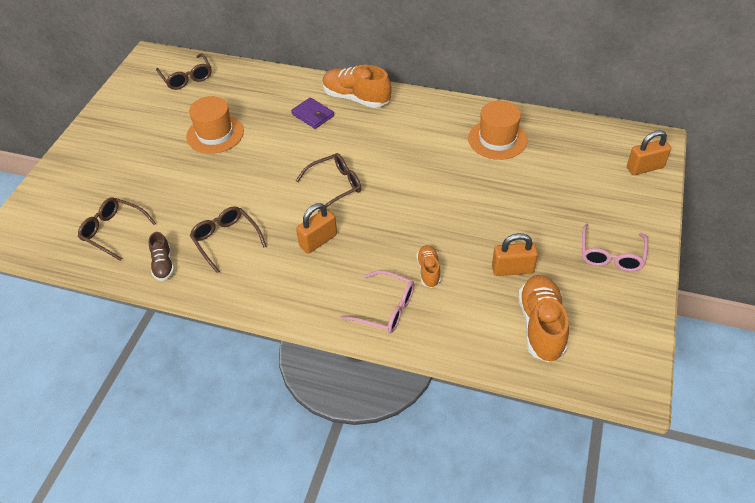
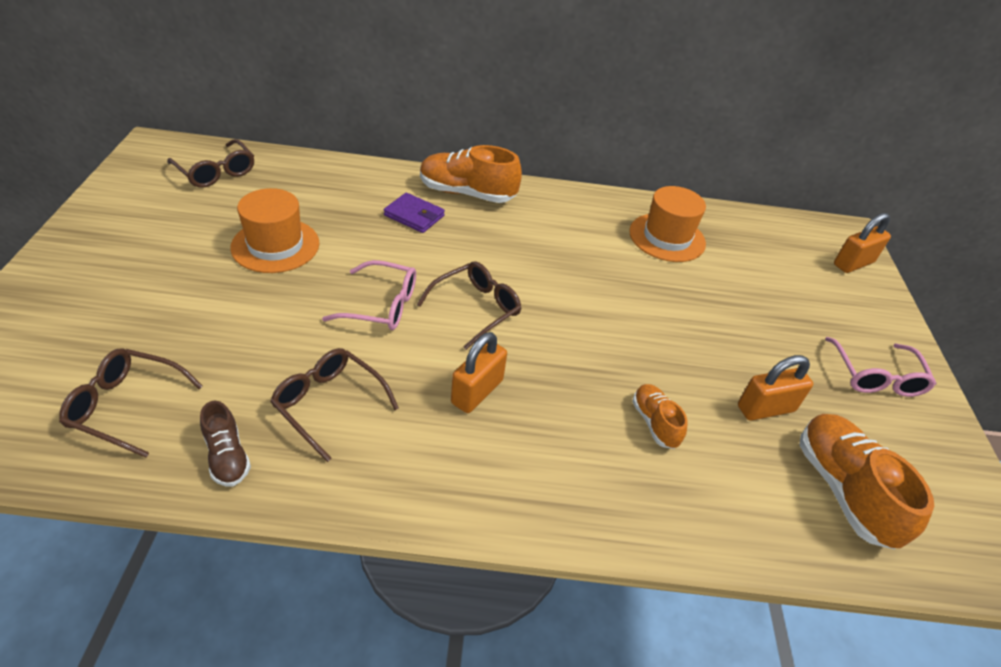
camera: 20 degrees left, 5 degrees down
pink glasses [340,271,415,333] -> pink glasses moved to [322,260,416,330]

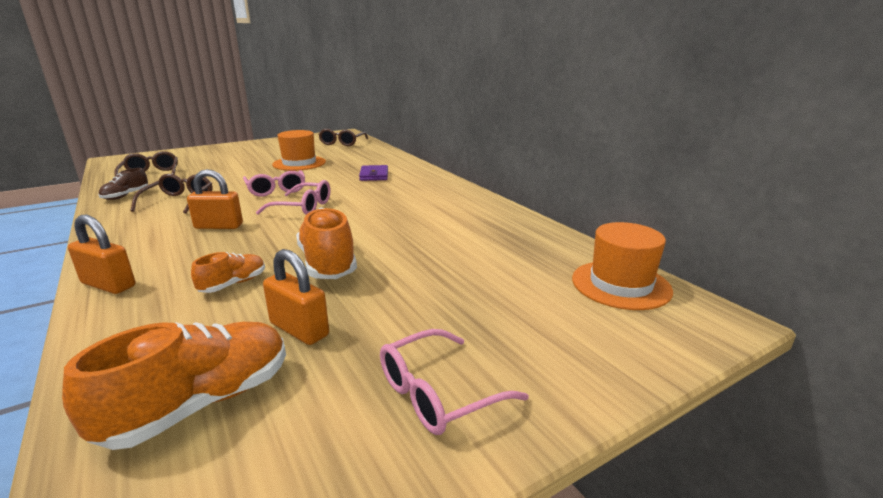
camera: 60 degrees right, 20 degrees down
brown glasses [417,261,521,350] -> pink glasses [256,180,331,215]
orange shoe [420,145,522,203] -> orange shoe moved to [296,208,357,279]
orange hat [629,186,706,262] -> orange hat moved to [572,222,673,310]
orange padlock [834,213,891,273] -> orange padlock moved to [68,215,135,294]

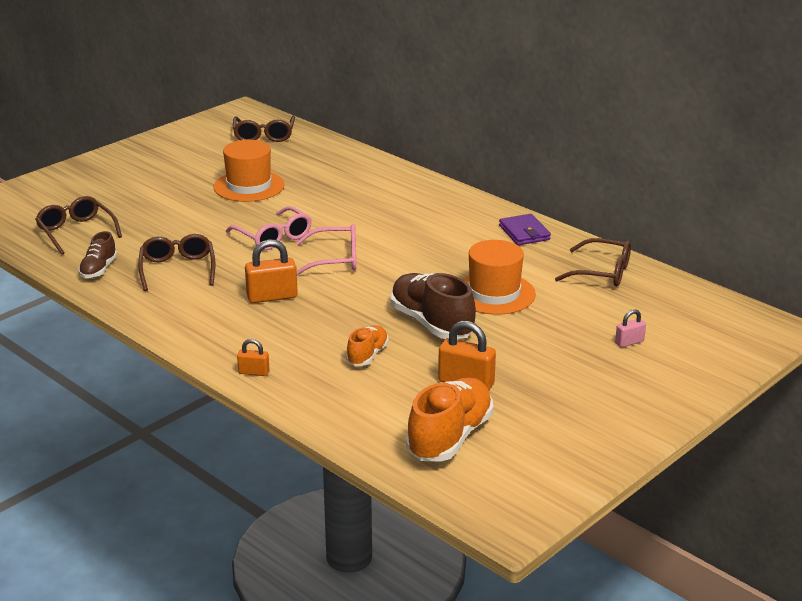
camera: 15 degrees left, 5 degrees up
orange padlock [68,215,135,294] -> orange padlock [237,339,269,376], size x0.56
orange shoe [296,208,357,279] -> brown shoe [391,273,476,339]
purple wallet [359,165,388,181] -> purple wallet moved to [499,214,551,245]
pink glasses [380,329,529,435] -> none
orange hat [572,222,673,310] -> orange hat moved to [462,240,536,315]
none -> brown glasses [555,238,631,287]
none -> pink padlock [615,309,646,348]

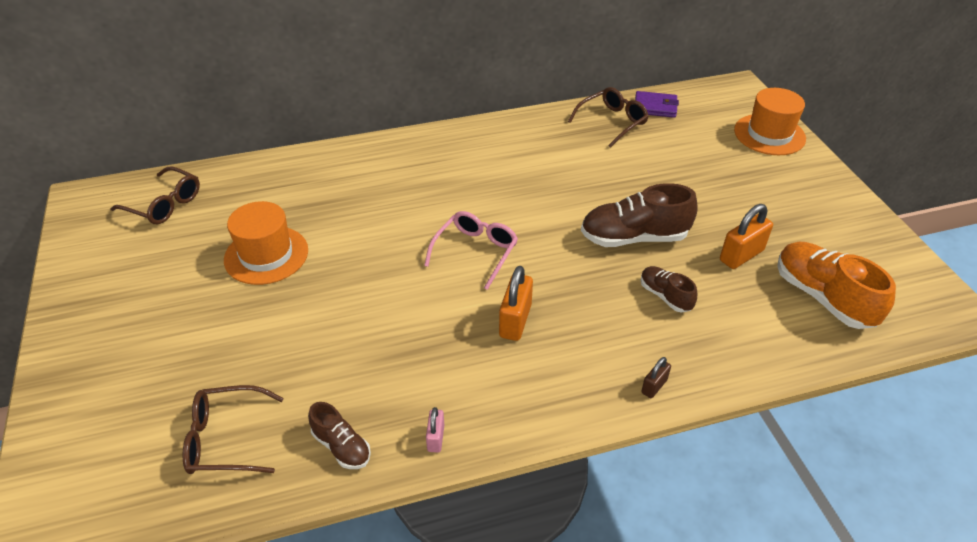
camera: 60 degrees left, 15 degrees up
brown glasses [138,234,215,291] -> none
pink glasses [226,206,311,250] -> none
orange padlock [237,339,269,376] -> brown padlock [641,357,671,398]
orange shoe [346,325,389,366] -> brown shoe [640,266,697,312]
orange hat [462,240,536,315] -> orange hat moved to [734,88,806,155]
purple wallet [499,214,551,245] -> purple wallet moved to [635,91,679,118]
pink padlock [615,309,646,348] -> pink padlock moved to [426,407,444,453]

